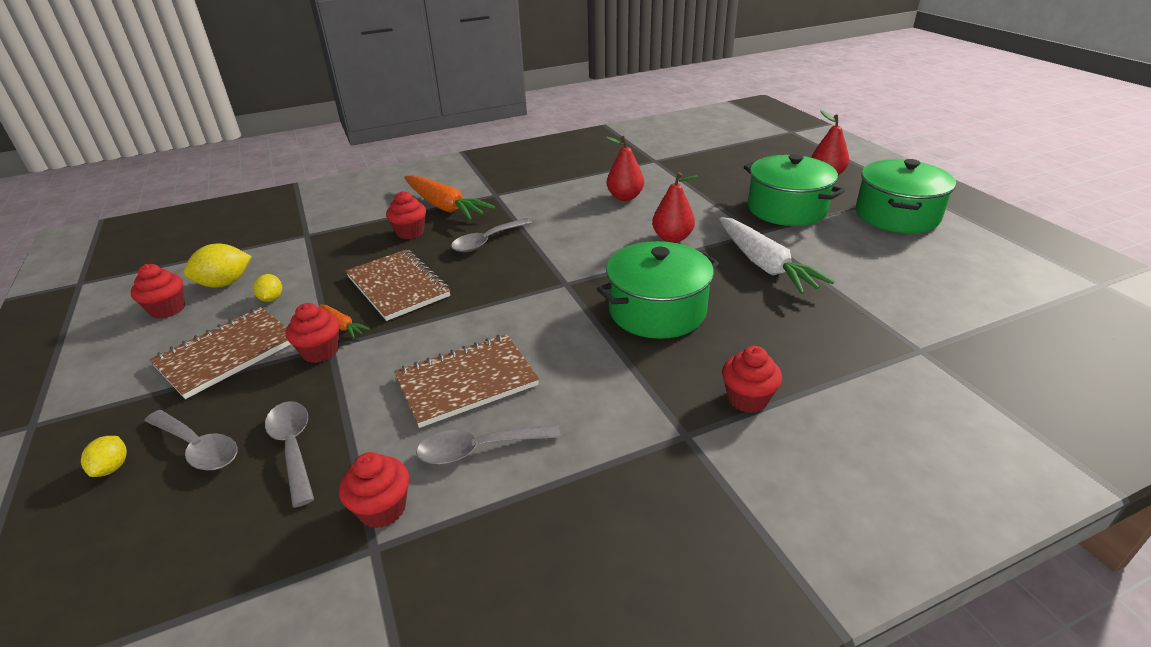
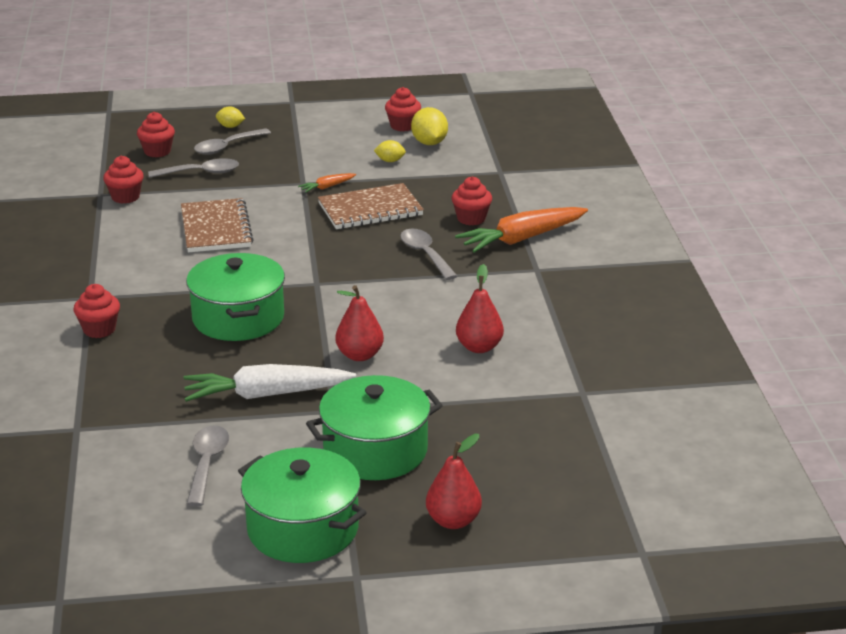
camera: 105 degrees right, 5 degrees down
brown notebook [149,307,291,399] -> none
red cupcake [286,303,340,363] -> red cupcake moved to [137,112,175,157]
grey spoon [416,424,561,465] -> grey spoon moved to [187,425,229,506]

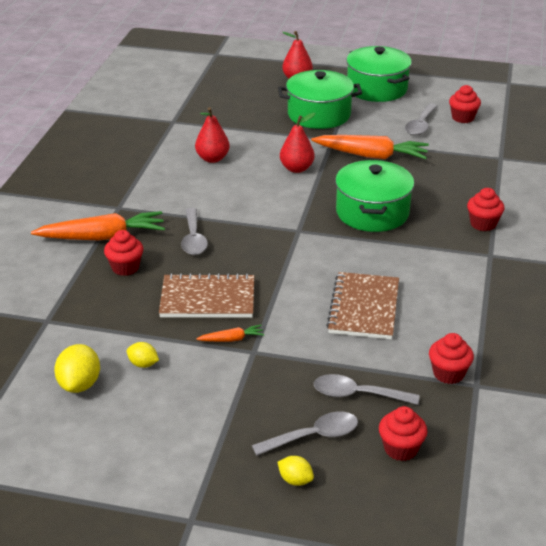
camera: 160 degrees left, 5 degrees up
white carrot [184,364,356,402] -> orange carrot [311,135,429,159]
red cupcake [385,87,421,131] -> red cupcake moved to [449,85,481,123]

